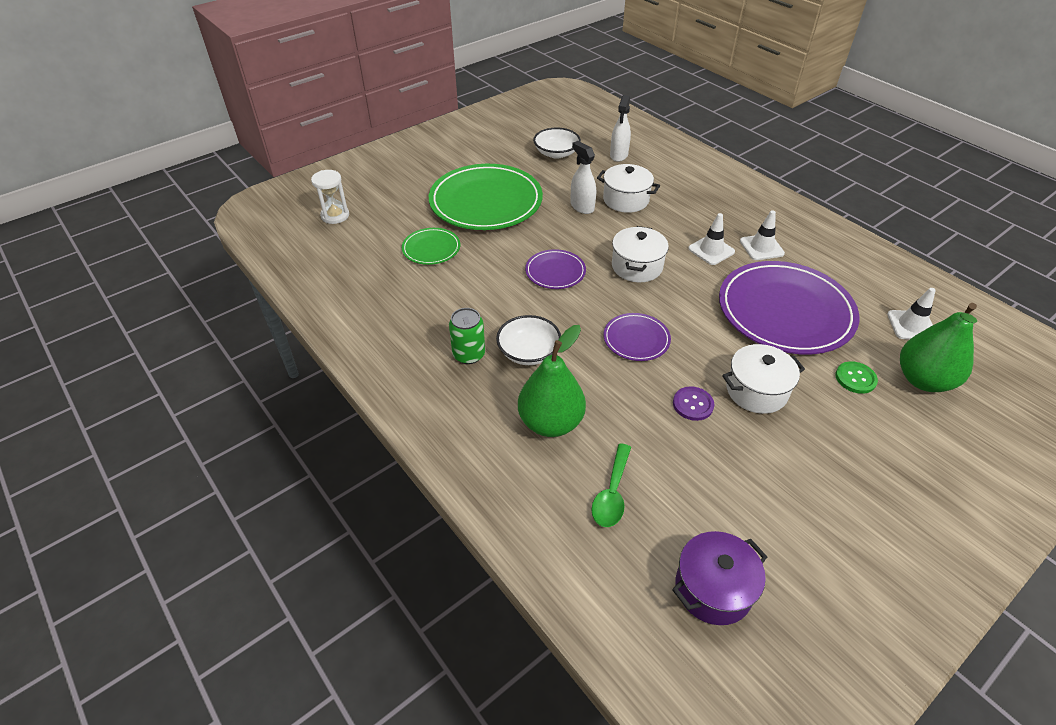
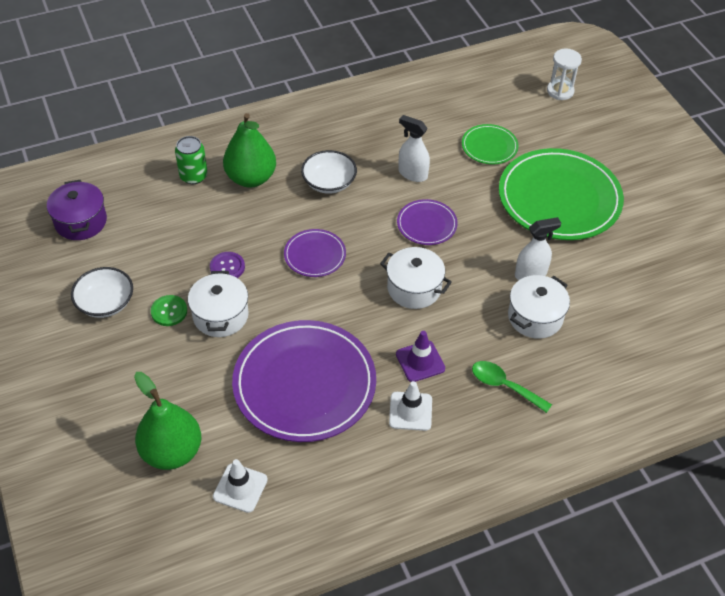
camera: 105 degrees right, 5 degrees up
green can [449,308,485,364] -> green can moved to [175,136,208,184]
white bowl [533,127,581,159] -> white bowl moved to [71,267,133,318]
green spoon [591,443,631,527] -> green spoon moved to [472,361,552,413]
white spray bottle [610,95,631,162] -> white spray bottle moved to [399,115,430,182]
white traffic cone [688,213,735,265] -> purple traffic cone [396,331,445,382]
green button [835,361,878,394] -> green button moved to [151,295,187,326]

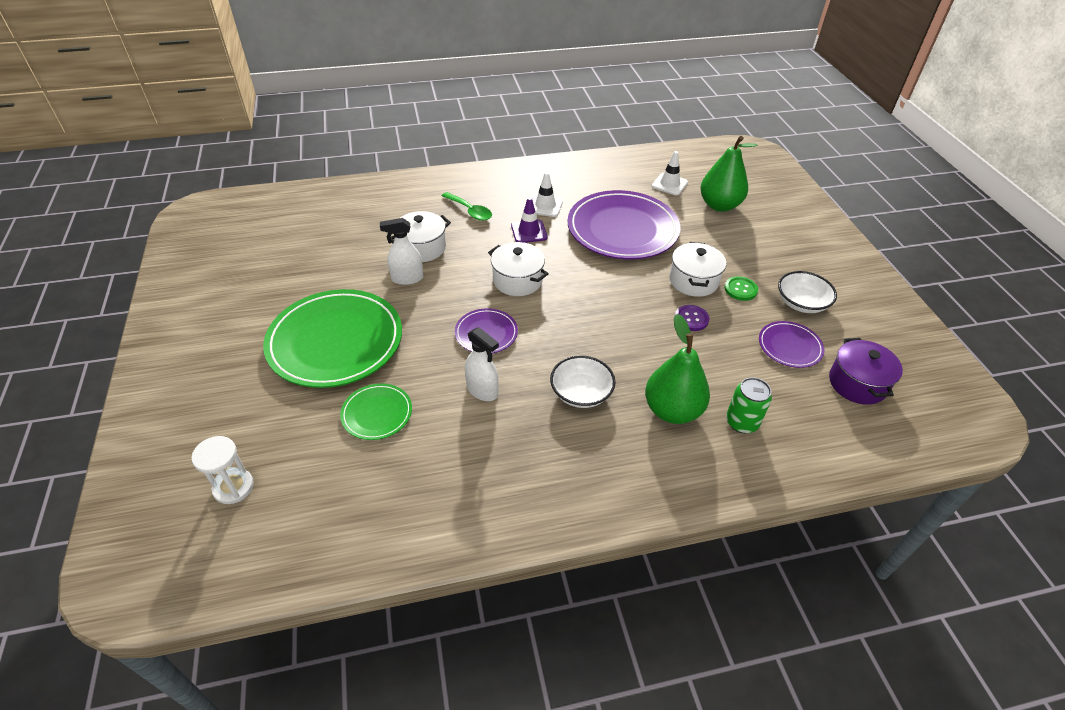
camera: 170 degrees left, 5 degrees down
purple plate [284,229,346,277] -> purple plate moved to [759,321,824,368]

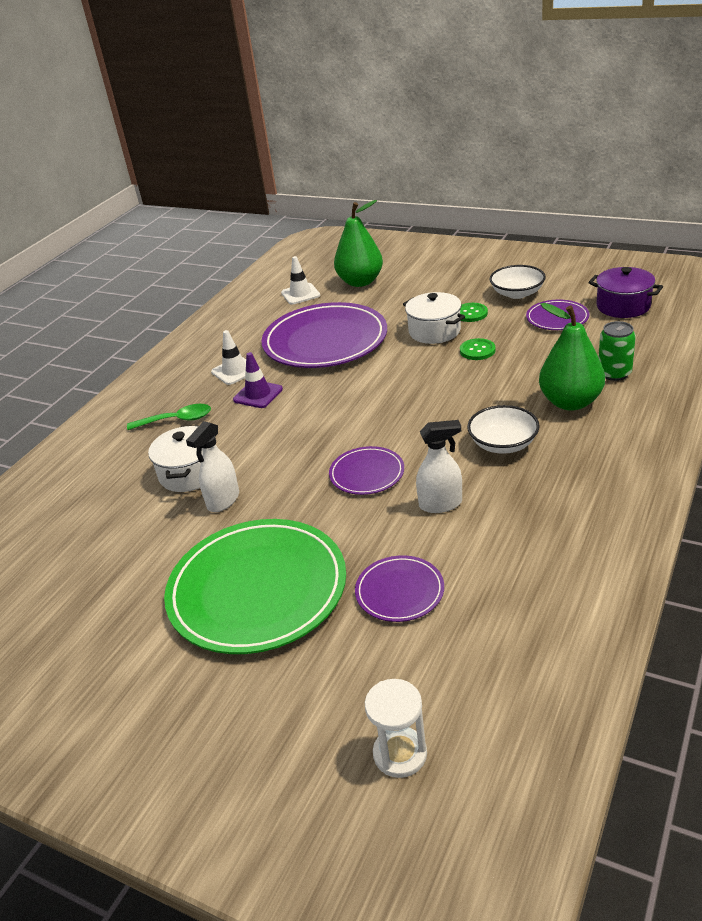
camera: 45 degrees left, 10 degrees down
green plate [340,383,412,440] -> purple plate [355,555,444,622]
white pot [488,242,549,296] -> none
purple button [675,305,710,331] -> green button [460,338,496,360]

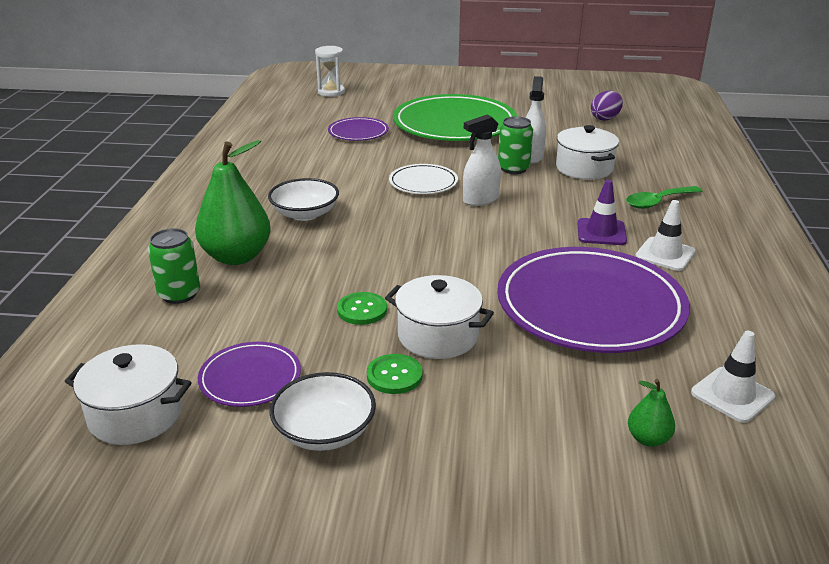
camera: 155 degrees right, 5 degrees down
purple plate [329,446,404,495] -> white plate [389,164,458,194]
green pear [334,200,383,287] -> green pear [628,379,675,447], size x0.46
white spray bottle [416,420,462,513] -> white spray bottle moved to [463,114,501,206]
purple pot [588,267,663,318] -> white pot [65,344,192,445]
none -> green can [498,116,533,174]
none -> purple egg [591,91,623,121]

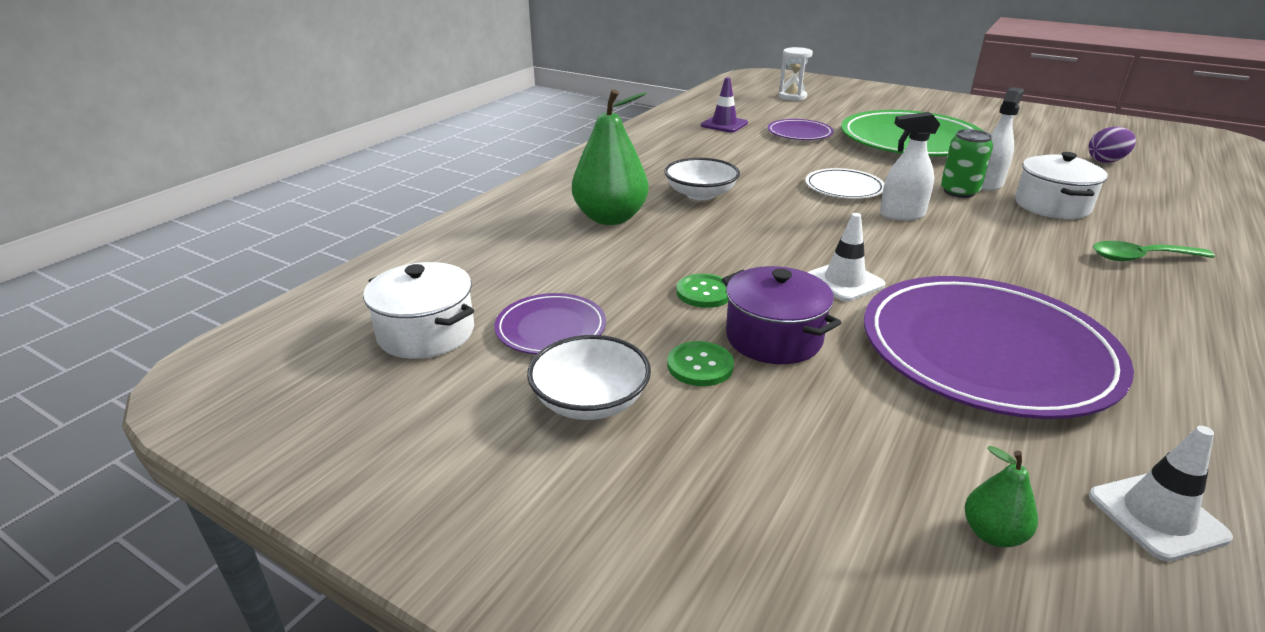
camera: 25 degrees right, 0 degrees up
green can [148,228,200,304] -> none
white pot [385,275,494,359] -> purple pot [722,266,841,364]
purple traffic cone [577,180,627,245] -> purple traffic cone moved to [701,77,748,132]
white traffic cone [635,200,695,271] -> white traffic cone moved to [807,213,885,301]

